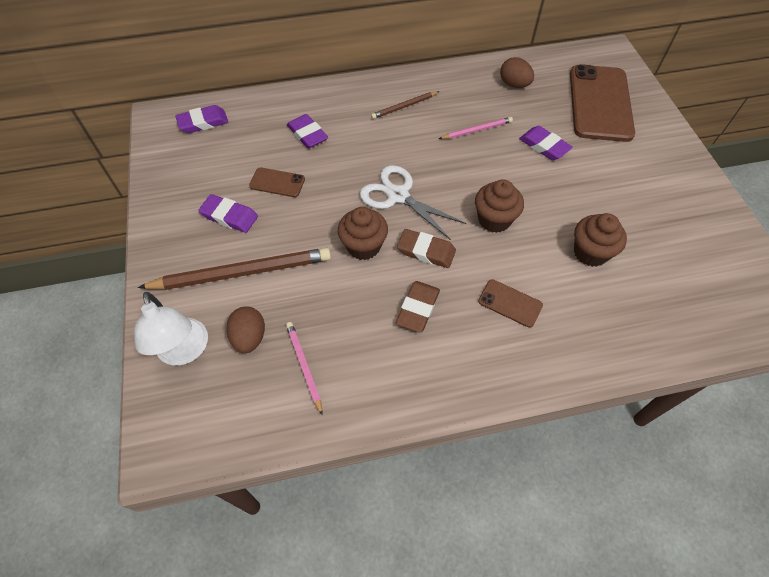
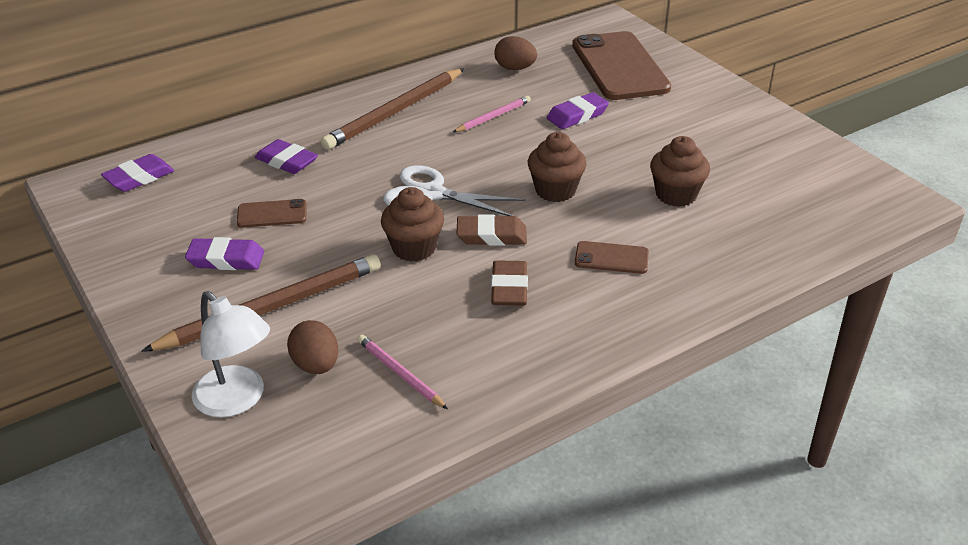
camera: 20 degrees left, 20 degrees down
brown pencil [371,91,440,119] -> brown pencil [321,68,464,150], size x1.98
purple eraser [519,126,573,160] -> purple eraser turned 60 degrees counterclockwise [547,92,609,129]

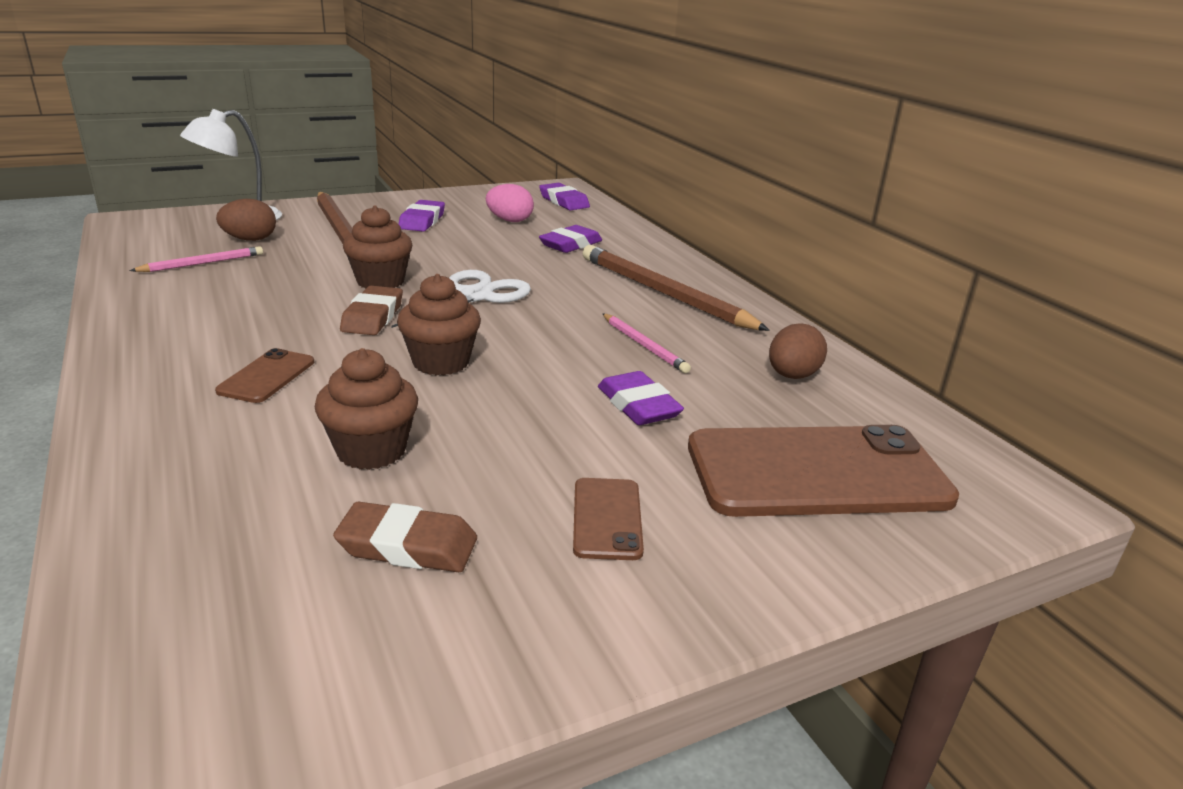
camera: 95 degrees right, 10 degrees down
brown phone [237,199,307,228] -> brown phone moved to [573,478,644,560]
brown eraser [491,260,528,306] -> brown eraser moved to [333,501,477,572]
none -> pink egg [486,184,534,222]

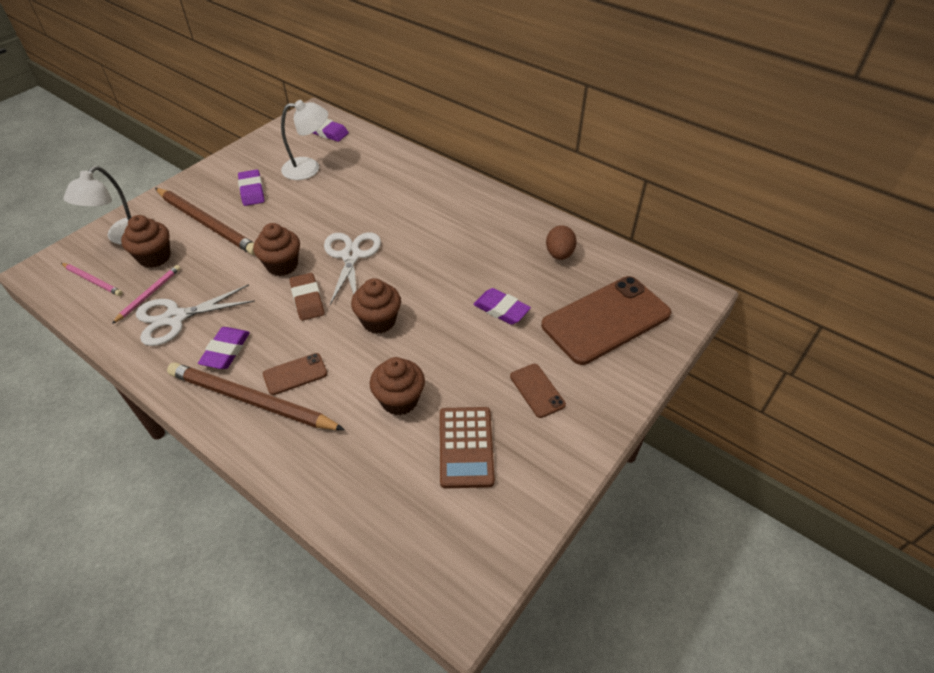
camera: 25 degrees left, 20 degrees up
brown phone [215,348,314,403] -> brown phone turned 75 degrees clockwise [263,353,327,395]
brown egg [216,199,276,241] -> brown cupcake [121,215,171,268]
brown eraser [333,501,477,572] -> brown calculator [440,407,495,489]
pink egg [486,184,534,222] -> white lamp [281,100,328,180]
purple eraser [539,225,602,253] -> purple eraser moved to [198,327,250,369]
brown pencil [582,245,770,331] -> brown pencil moved to [167,362,345,430]
pink pencil [602,313,691,373] -> pink pencil moved to [61,263,122,296]
none -> white scissors [136,284,255,346]

